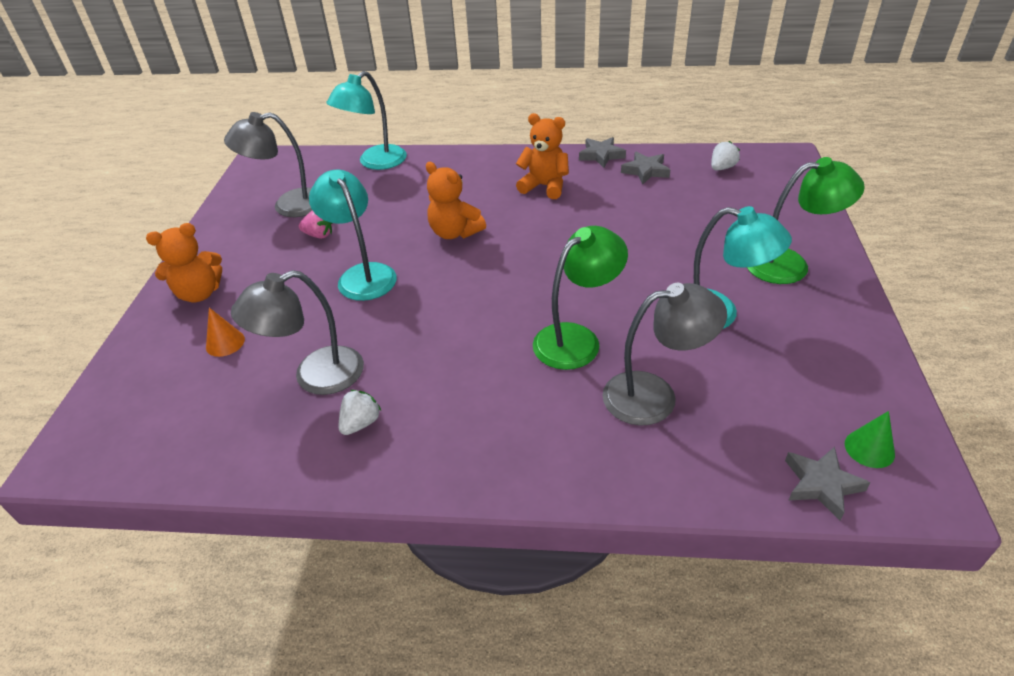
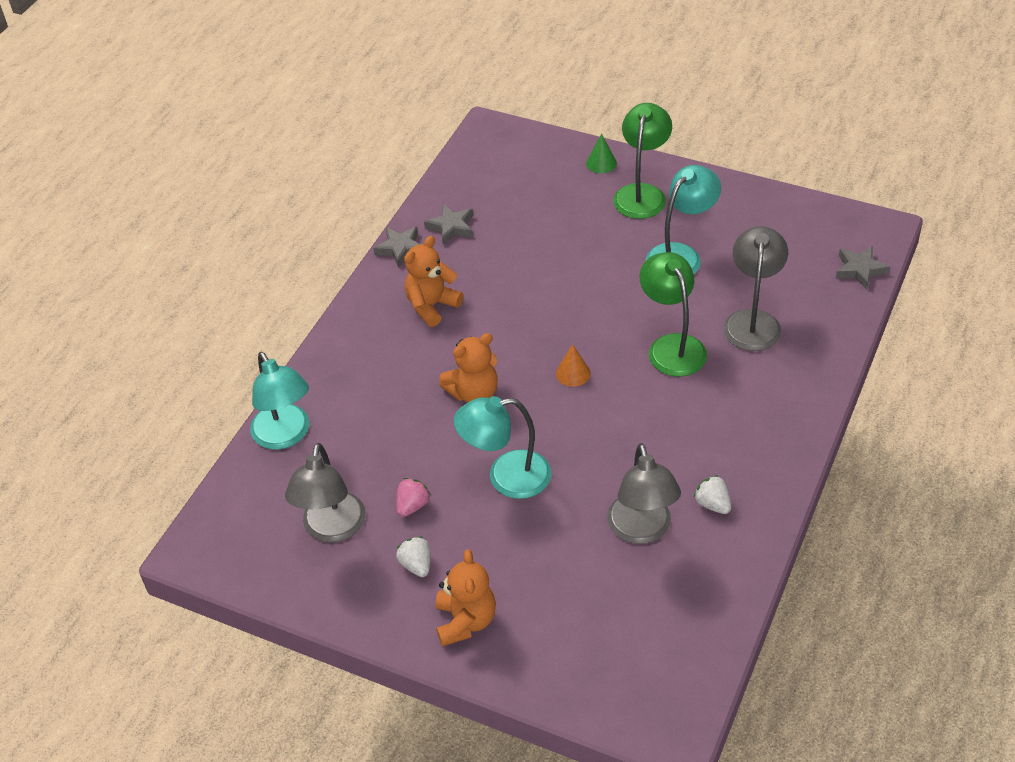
camera: 70 degrees left, 5 degrees up
orange cone [206,308,245,357] -> orange cone moved to [556,344,591,387]
white strawberry [711,141,740,171] -> white strawberry moved to [396,536,430,577]
green cone [845,411,895,468] -> green cone moved to [586,134,617,173]

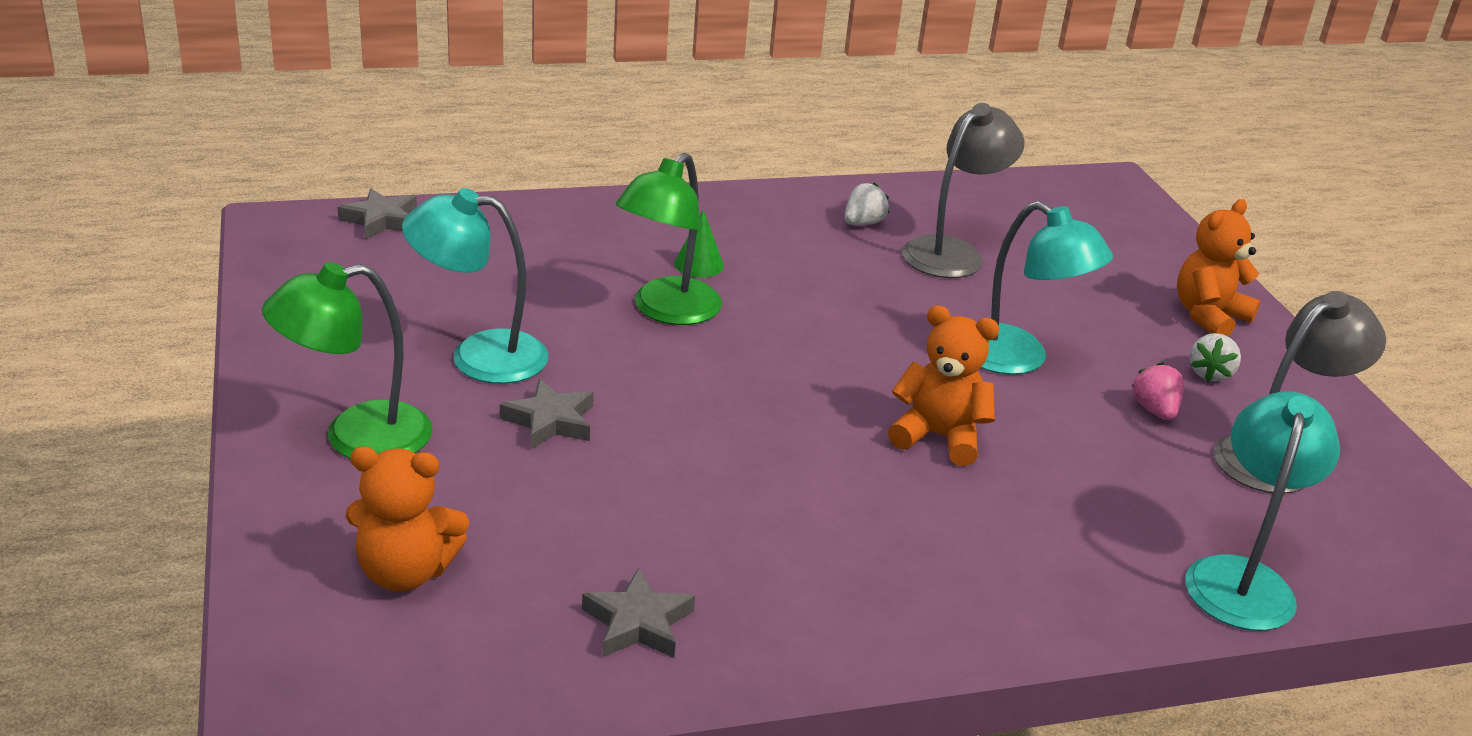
camera: 135 degrees left, 15 degrees down
grey star [373,227,419,268] -> grey star moved to [500,379,593,449]
pink strawberry [396,478,431,517] -> pink strawberry turned 90 degrees clockwise [1131,362,1184,420]
orange teddy bear [404,236,464,327] -> orange teddy bear moved to [345,446,469,591]
orange cone [556,344,591,387] -> none
green cone [586,134,617,173] -> green cone moved to [674,210,724,277]
white strawberry [694,475,731,514] -> white strawberry turned 150 degrees counterclockwise [845,183,889,225]
grey lamp [723,226,788,351] -> none

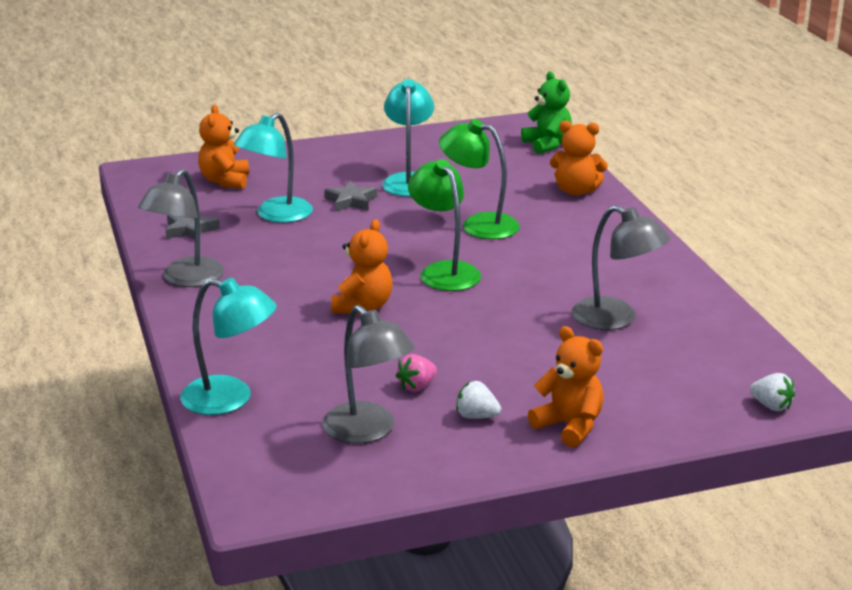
camera: 90 degrees right, 5 degrees down
green lamp [262,262,433,459] -> green lamp moved to [408,159,481,291]
grey star [337,188,417,240] -> green teddy bear [521,71,572,154]
green cone [674,210,724,277] -> none
white strawberry [845,183,889,225] -> white strawberry moved to [750,373,795,411]
turquoise lamp [981,201,1113,375] -> turquoise lamp moved to [234,113,313,223]
pink strawberry [1131,362,1184,420] -> pink strawberry turned 150 degrees clockwise [396,354,437,392]
none -> grey lamp [138,169,224,287]
none -> orange teddy bear [550,121,608,196]

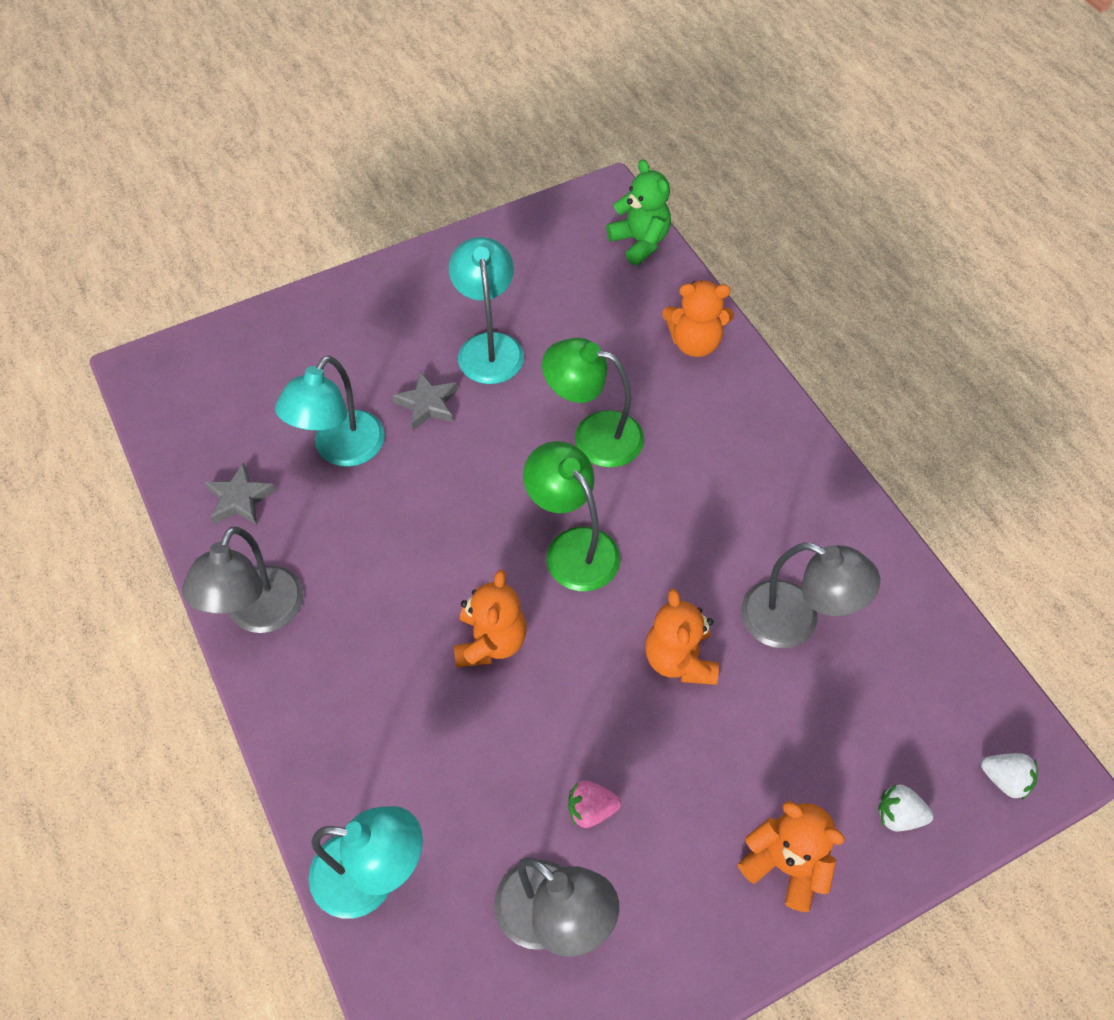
camera: 10 degrees left, 30 degrees up
orange teddy bear [198,105,249,189] -> orange teddy bear moved to [645,588,719,685]
pink strawberry [396,354,437,392] -> pink strawberry turned 45 degrees clockwise [568,780,621,828]
white strawberry [456,381,501,419] -> white strawberry moved to [878,784,934,831]

